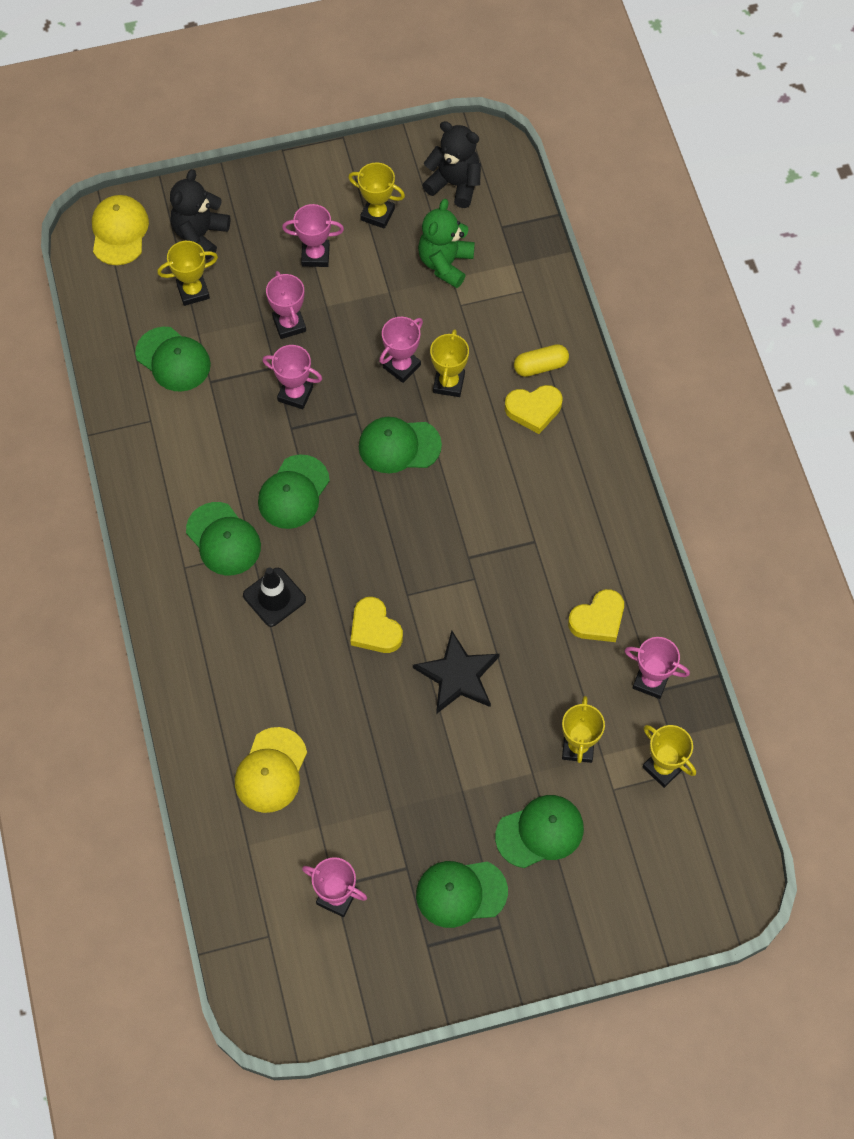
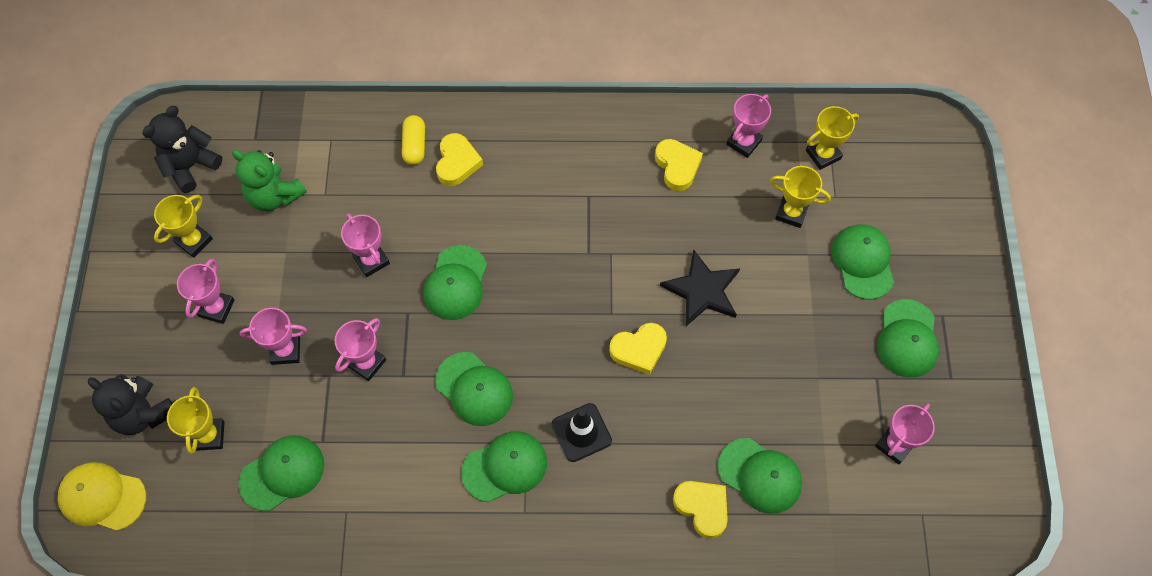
camera: 75 degrees left, 0 degrees up
yellow cap [235,727,307,813] -> green cap [718,438,802,514]
yellow trophy [430,329,469,397] -> none
none -> yellow heart [673,481,728,539]

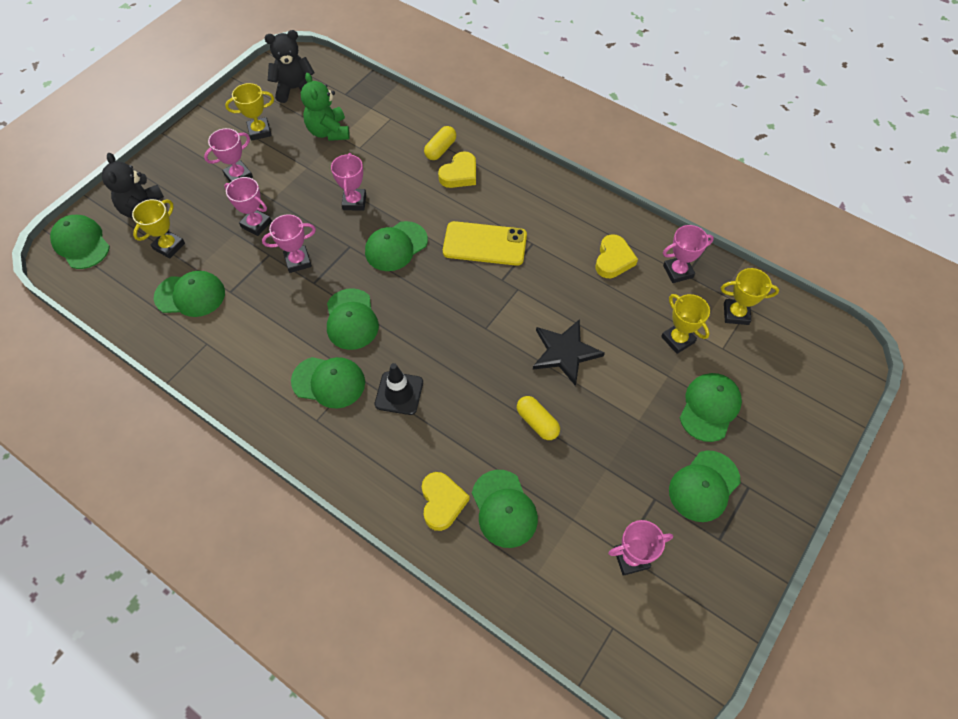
camera: 35 degrees right, 5 degrees down
yellow cap [58,462,146,531] -> green cap [50,215,110,269]
yellow heart [609,323,667,375] -> none
none -> yellow phone [443,221,527,266]
none -> yellow capsule [517,396,560,440]

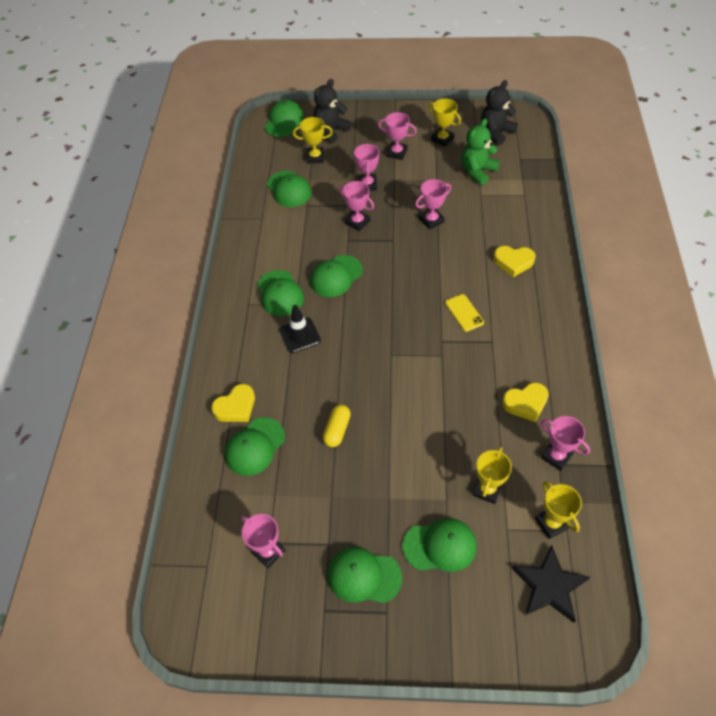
camera: 60 degrees right, 5 degrees down
black teddy bear [264,30,315,103] -> black teddy bear turned 90 degrees counterclockwise [481,80,518,145]
green cap [365,221,428,271] -> none
yellow capsule [424,126,456,160] -> none
yellow phone [443,221,527,266] -> yellow phone [445,294,484,332], size x0.58
black star [533,319,605,386] -> black star moved to [512,545,590,623]

